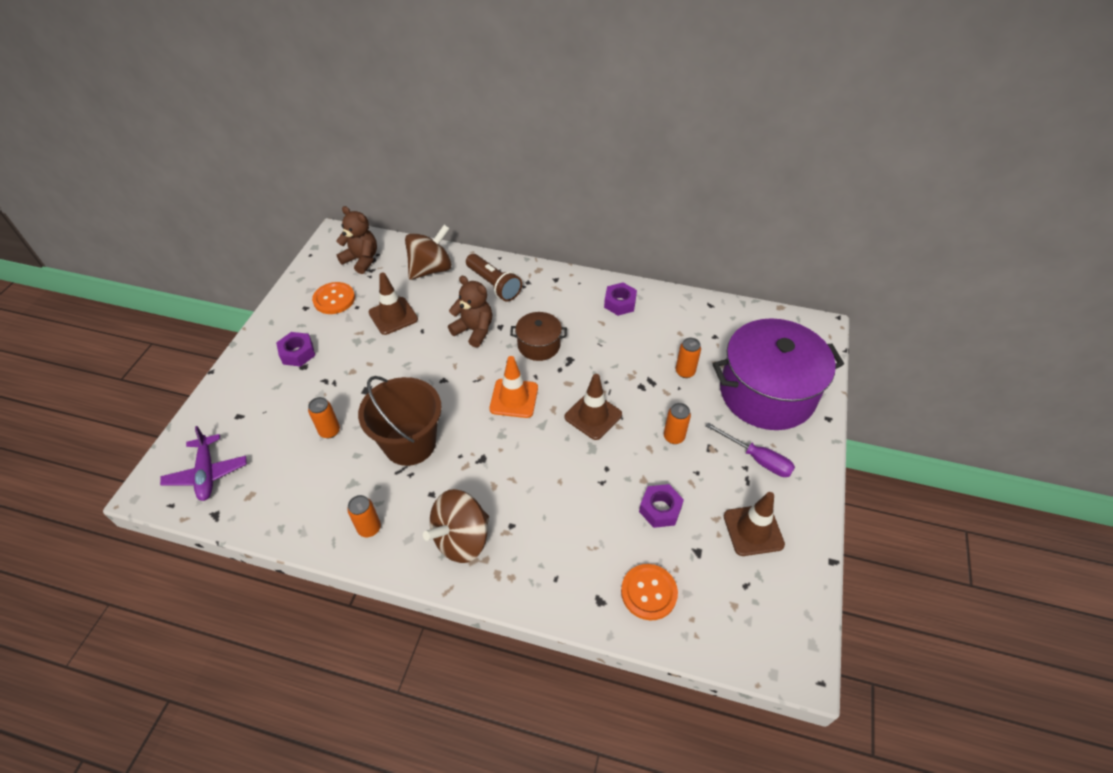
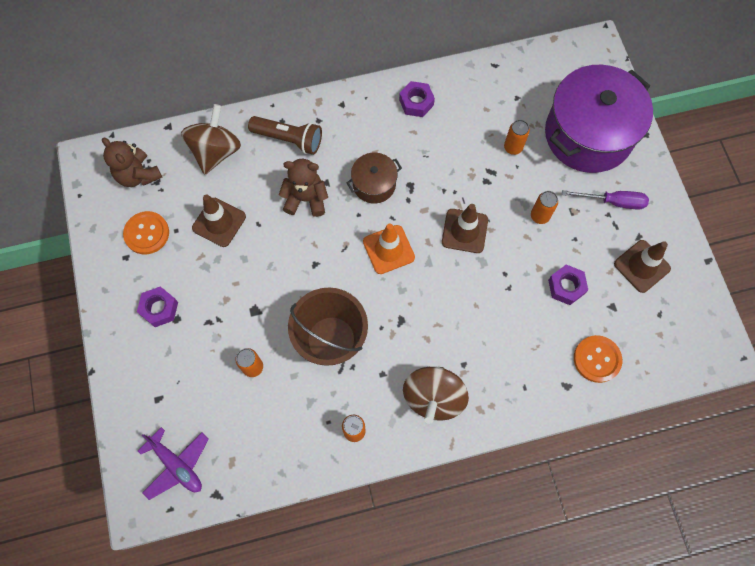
camera: 30 degrees left, 20 degrees up
brown teddy bear [336,206,377,274] -> brown teddy bear turned 135 degrees counterclockwise [102,138,162,187]

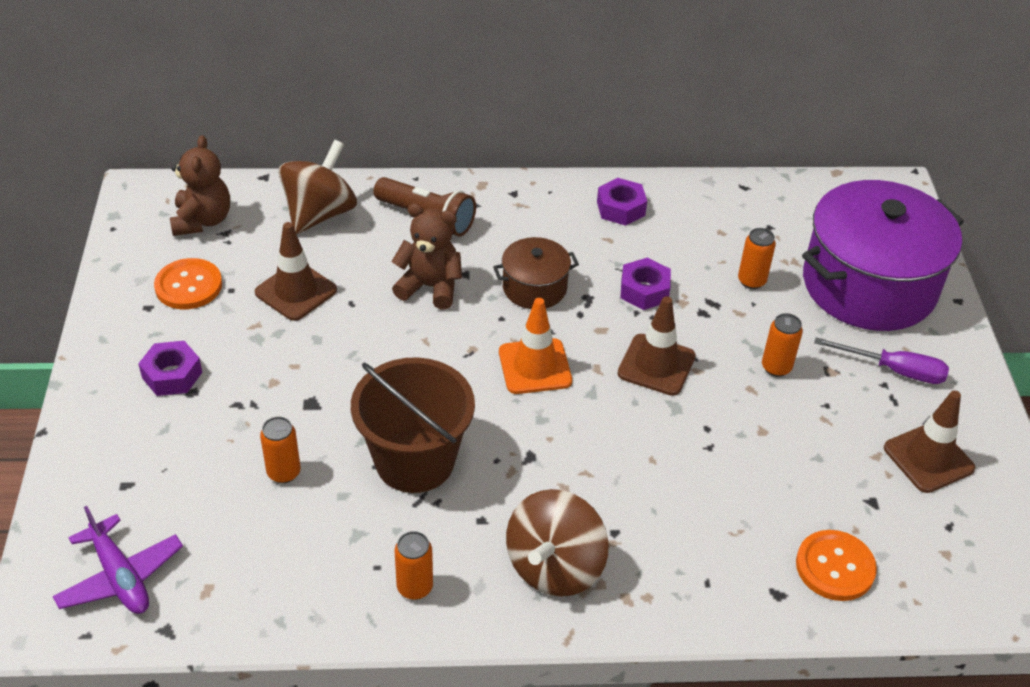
camera: 10 degrees right, 25 degrees down
brown teddy bear [102,138,162,187] -> brown teddy bear turned 150 degrees counterclockwise [170,135,230,236]
purple nut [548,265,588,305] -> purple nut moved to [620,258,671,310]

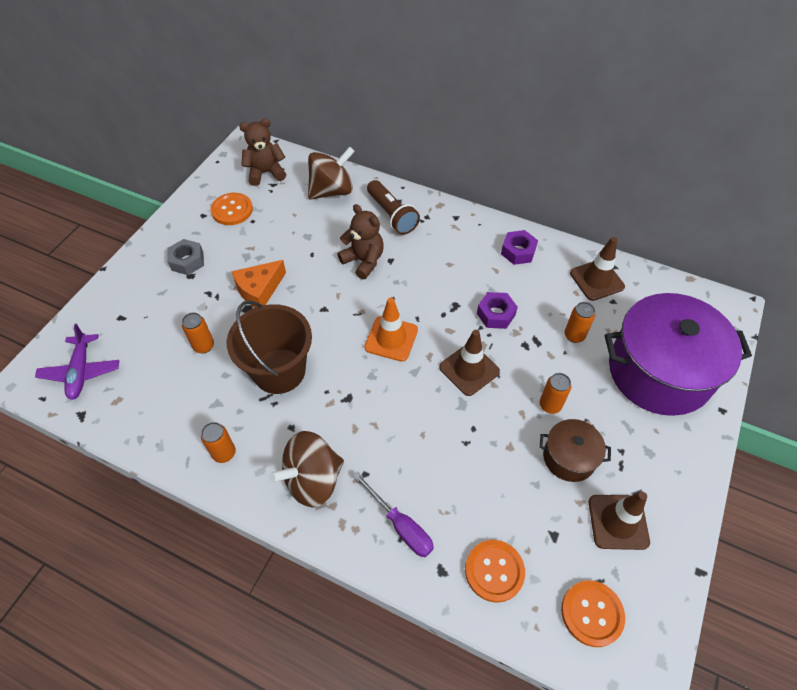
camera: 30 degrees right, 10 degrees up
purple nut [138,341,202,396] -> grey nut [167,239,204,275]
brown teddy bear [170,135,230,236] -> brown teddy bear turned 135 degrees counterclockwise [239,118,286,186]
brown traffic cone [255,222,337,321] -> brown traffic cone moved to [570,237,625,301]
brown pot [493,237,579,309] -> brown pot moved to [539,419,611,482]
purple screwdriver [814,337,949,384] -> purple screwdriver moved to [353,472,434,557]
none -> orange cheese [231,260,286,308]
none -> orange button [561,580,625,647]

